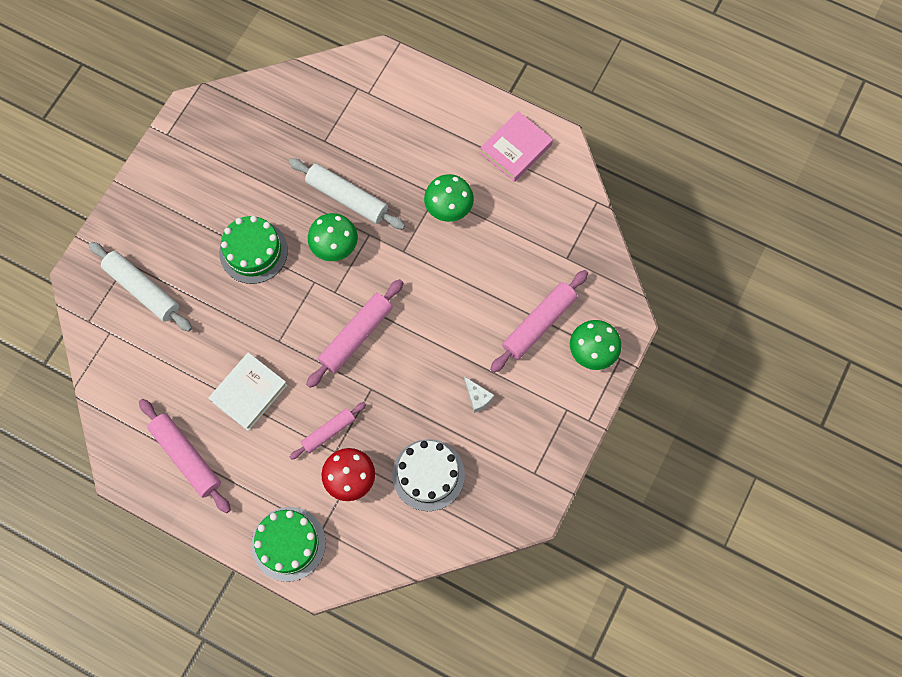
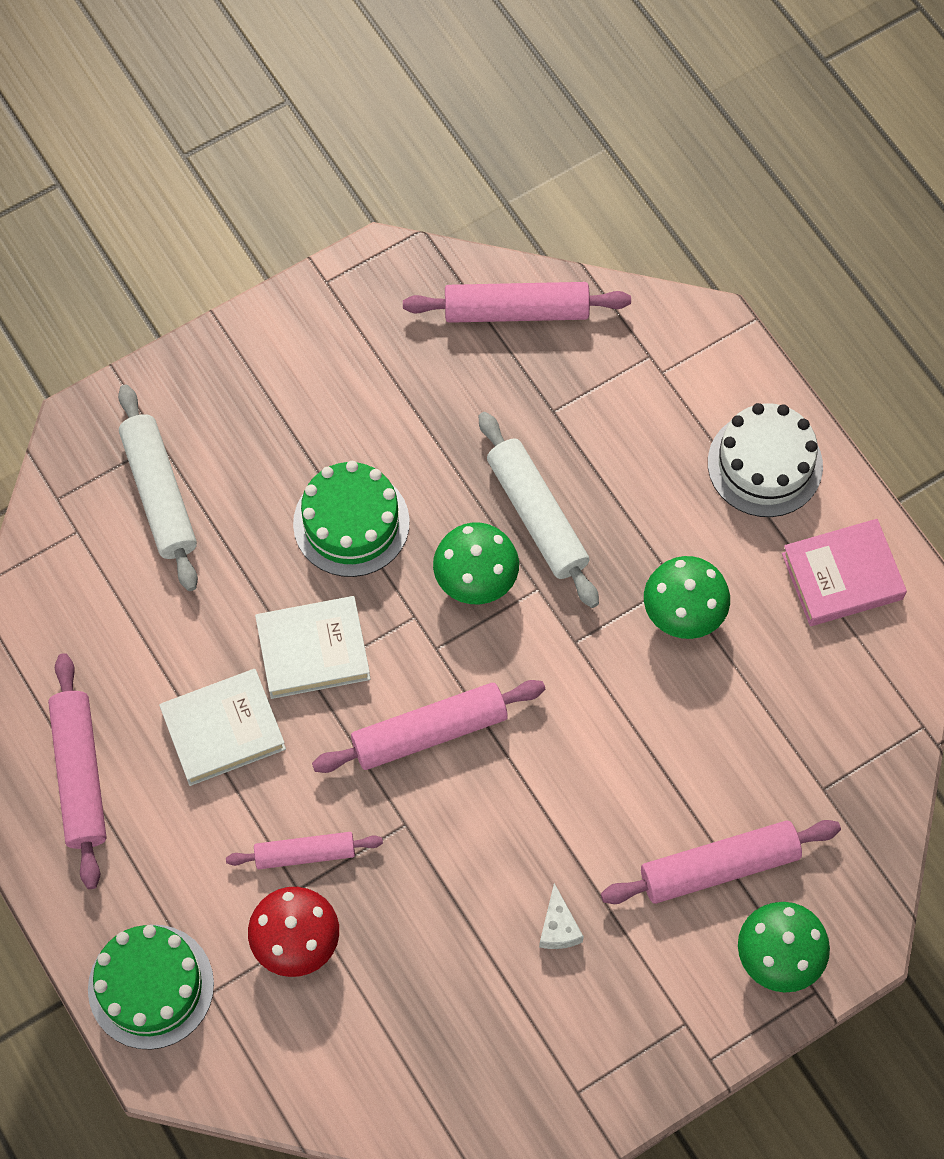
camera: 30 degrees right, 5 degrees down
white cake [392,439,465,511] -> white cake moved to [708,403,823,517]
none -> white book [255,596,371,699]
none -> pink rolling pin [403,282,631,323]

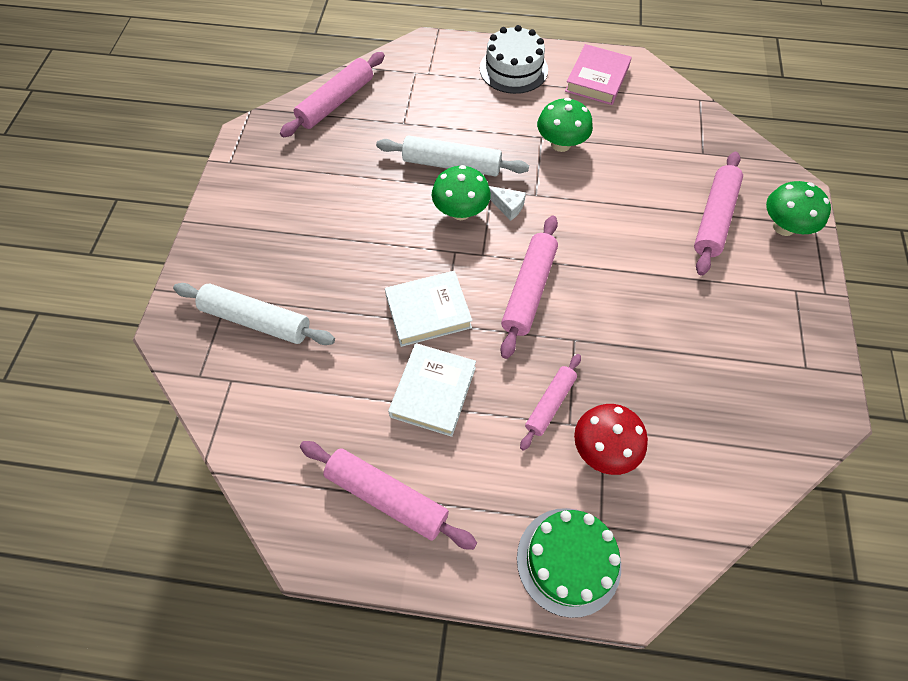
camera: 50 degrees left, 5 degrees down
white book [255,596,371,699] -> white book turned 45 degrees clockwise [385,271,472,347]
green cake [293,461,410,577] -> none
white cheese [539,883,584,949] -> white cheese moved to [489,186,526,221]

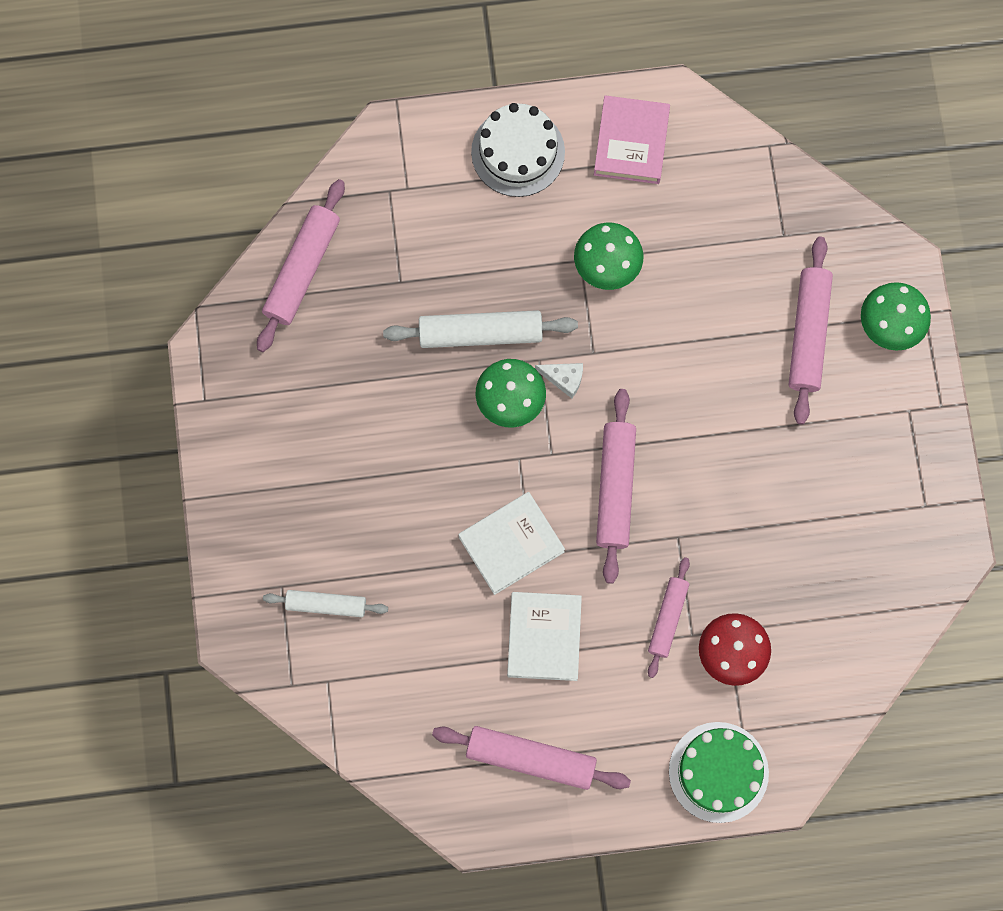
camera: 15 degrees left, 15 degrees up
white rolling pin [173,283,335,345] -> white rolling pin [263,590,388,617], size x0.63

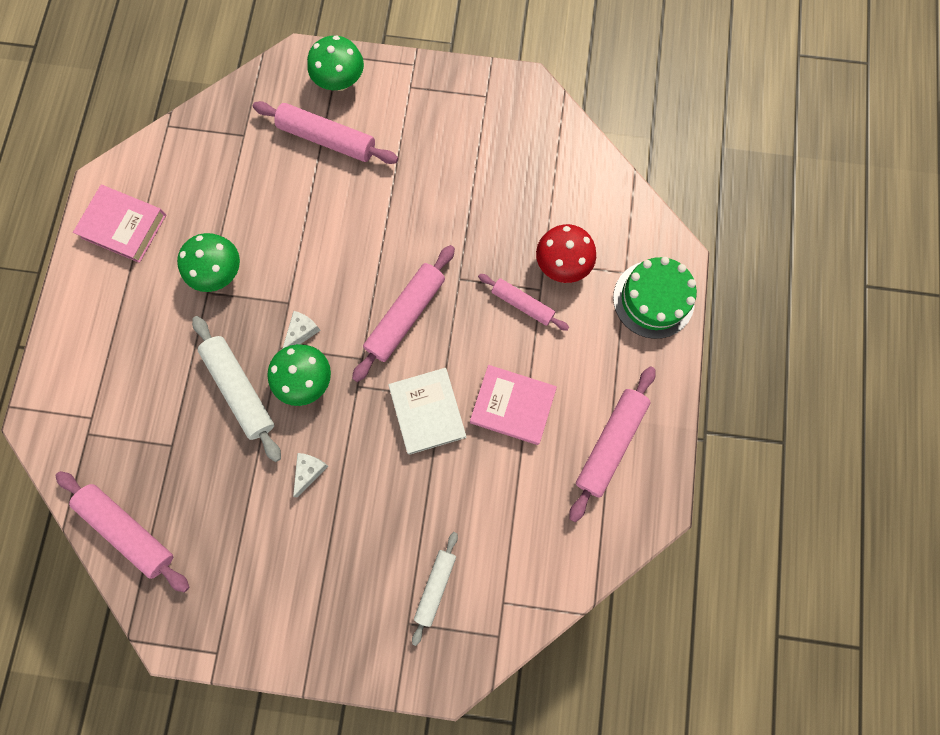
camera: 75 degrees left, 0 degrees up
white rolling pin [383,310,578,348] -> white rolling pin turned 45 degrees counterclockwise [192,316,281,462]
white cake [471,103,565,197] -> none
white book [507,592,582,681] -> pink book [470,365,557,445]
pink rolling pin [596,389,636,584] -> pink rolling pin turned 75 degrees counterclockwise [352,245,455,382]
none -> white cheese [293,453,328,497]

